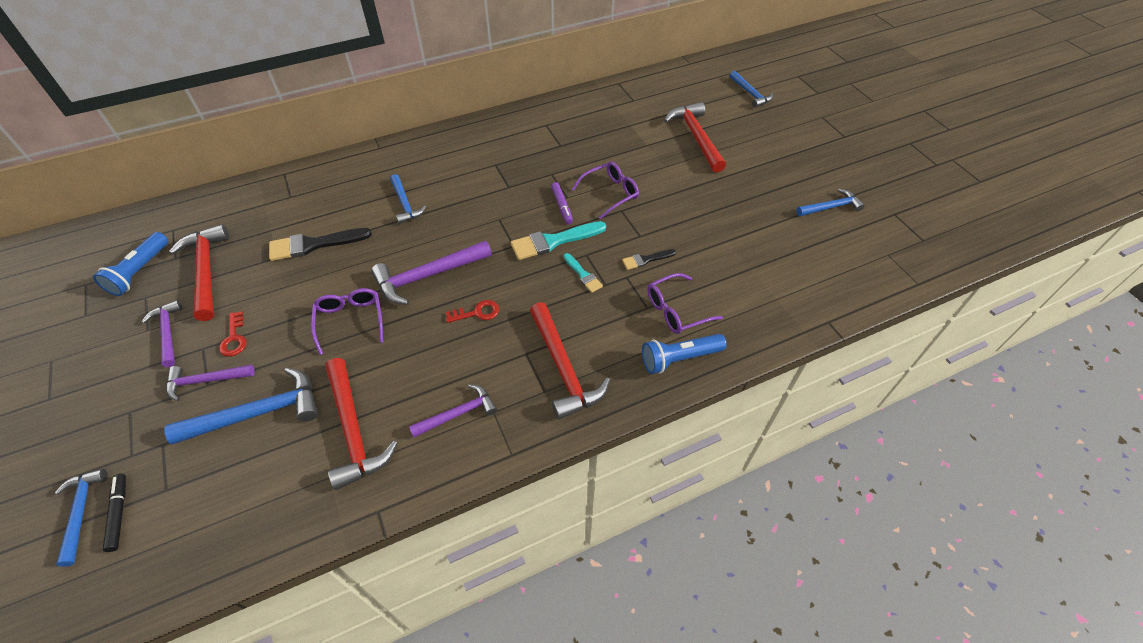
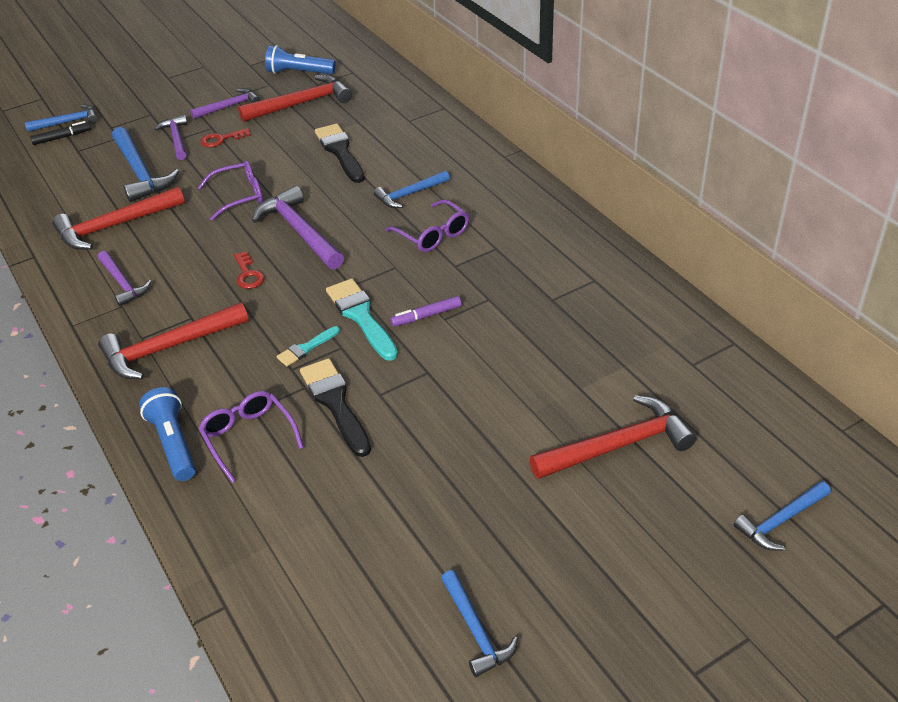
camera: 85 degrees right, 10 degrees down
purple glasses [572,161,639,219] -> purple glasses moved to [385,200,469,252]
black brush [622,249,676,270] -> black brush [300,358,371,457], size x1.80

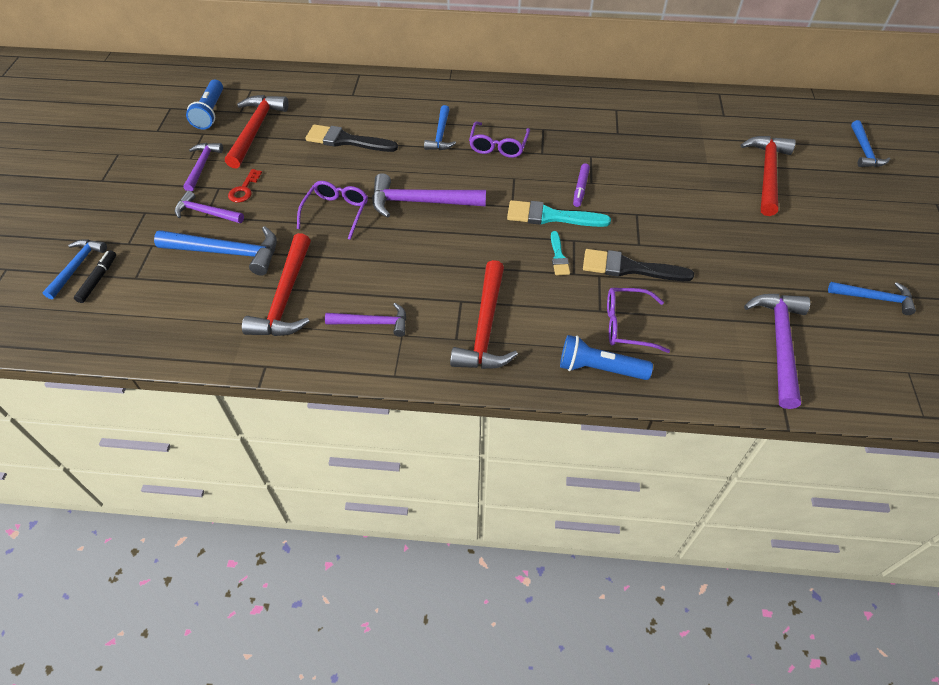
camera: 55 degrees left, 10 degrees up
red key [234,251,264,289] -> none
blue flashlight [265,45,336,74] -> blue flashlight turned 45 degrees counterclockwise [186,80,223,130]
purple glasses [385,200,469,252] -> purple glasses turned 105 degrees clockwise [469,122,530,158]
none -> purple hammer [744,294,810,409]

